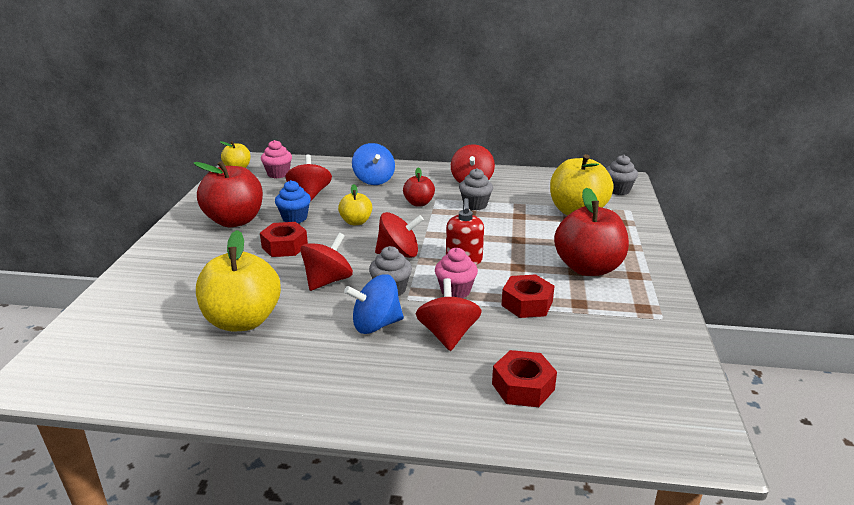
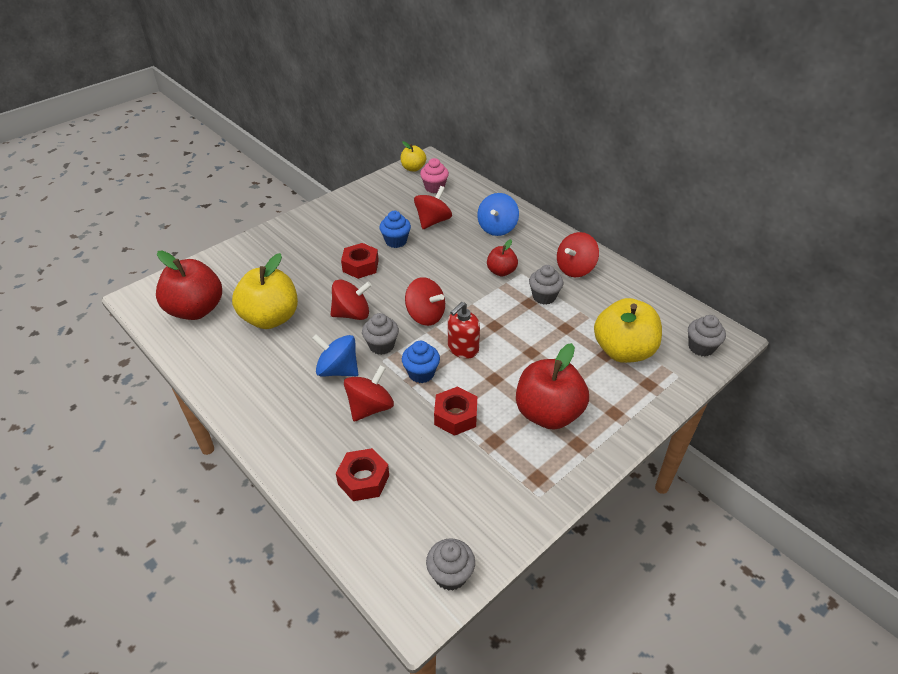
camera: 40 degrees right, 15 degrees up
red apple [194,161,263,227] -> red apple moved to [156,251,222,320]
yellow apple [338,184,372,225] -> none
pink cupcake [435,248,478,298] -> blue cupcake [402,341,440,383]
none -> grey cupcake [426,538,475,591]

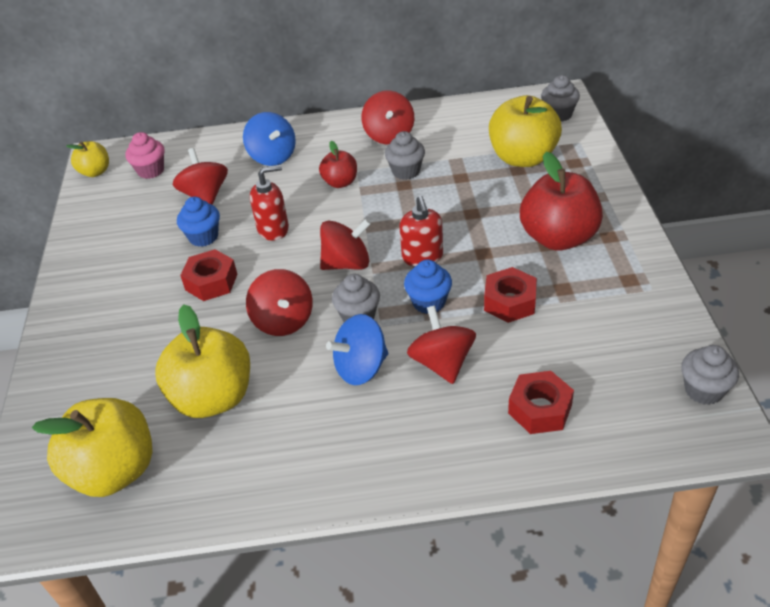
camera: 50 degrees left, 0 degrees up
red apple [156,251,222,320] -> yellow apple [32,398,152,497]
red spinning top [331,280,372,320] -> red spinning top turned 135 degrees clockwise [246,269,313,336]
none -> red soap dispenser [250,165,289,241]

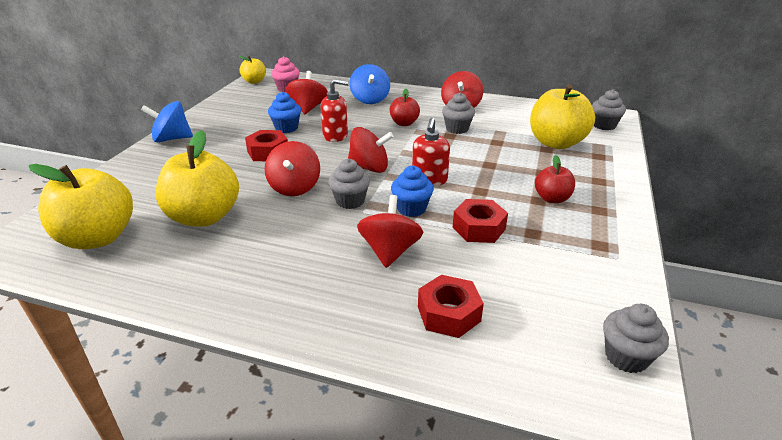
camera: 20 degrees right, 10 degrees down
blue spinning top [326,314,388,385] -> blue spinning top moved to [141,101,193,142]
red apple [520,152,603,251] -> red apple [535,155,575,203], size x0.53

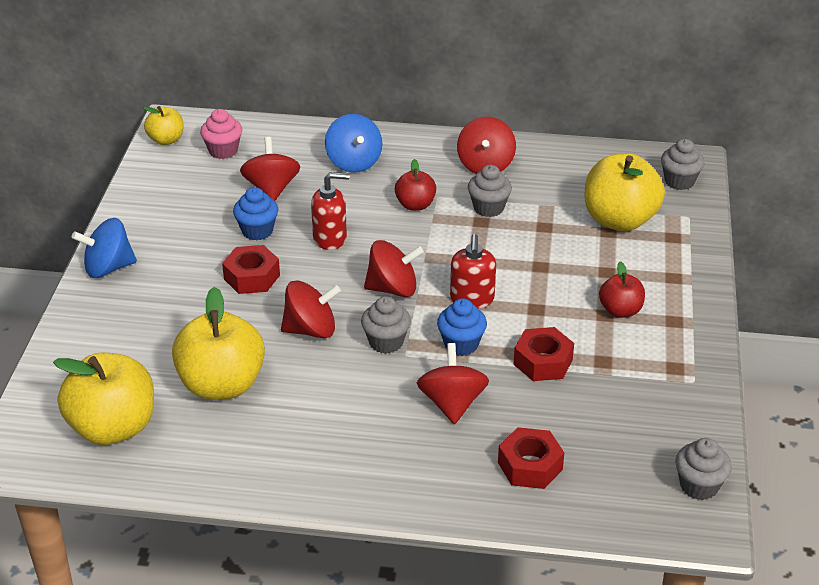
camera: 10 degrees left, 5 degrees up
red spinning top [265,141,320,196] -> red spinning top turned 90 degrees counterclockwise [281,280,341,339]

